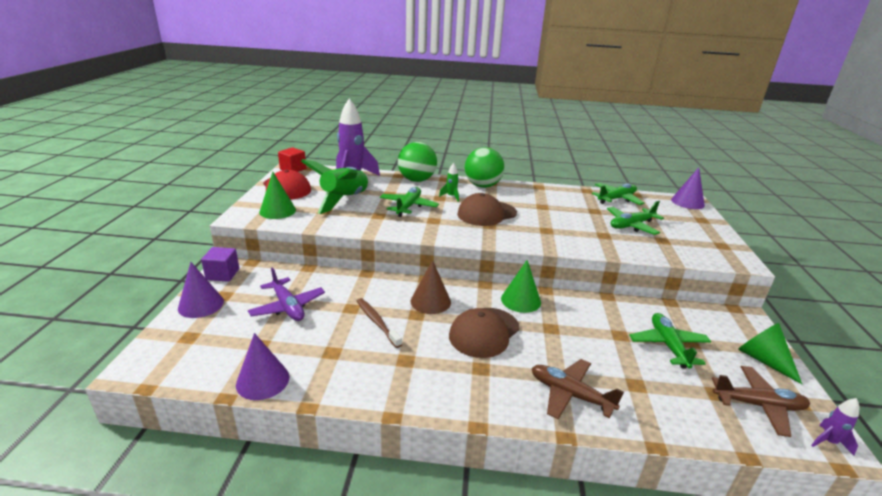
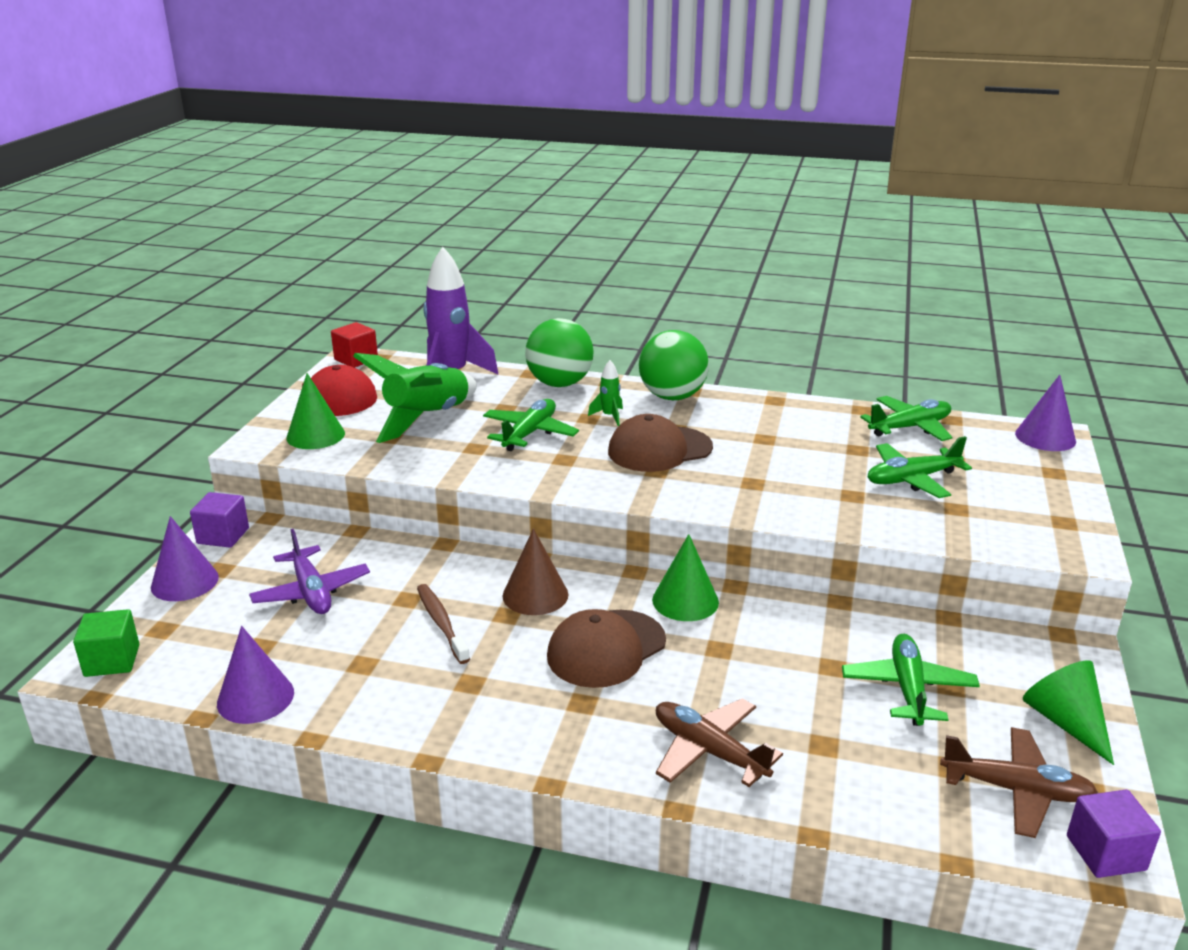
camera: 10 degrees right, 0 degrees up
purple rocket [811,398,859,455] -> purple cube [1067,790,1161,878]
none -> green cube [73,609,139,677]

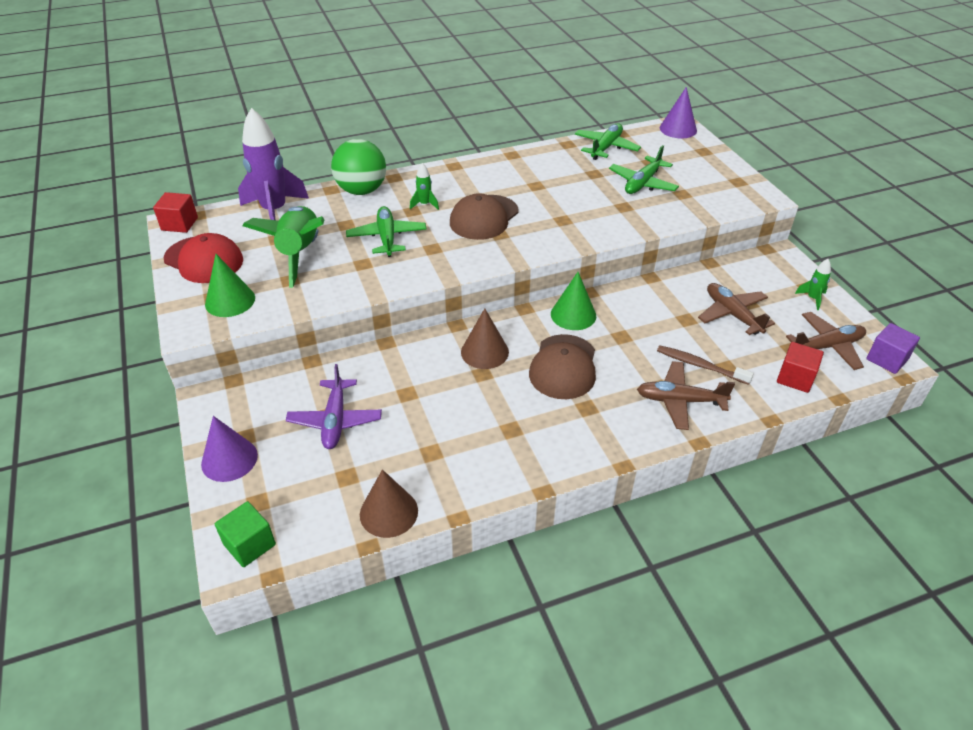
camera: 35 degrees left, 15 degrees up
purple cube [190,492,249,548] -> none
purple cone [217,626,294,724] -> brown cone [360,469,418,538]
purple plane [249,529,370,614] -> purple plane turned 60 degrees clockwise [286,364,382,449]
brown toothbrush [417,584,470,664] -> brown toothbrush moved to [657,346,754,385]
green ball [639,330,709,400] -> none
green plane [842,634,980,726] -> brown plane [698,283,775,335]
green cone [1023,660,1114,765] -> green rocket [795,259,831,310]
none -> red cube [777,342,824,393]

